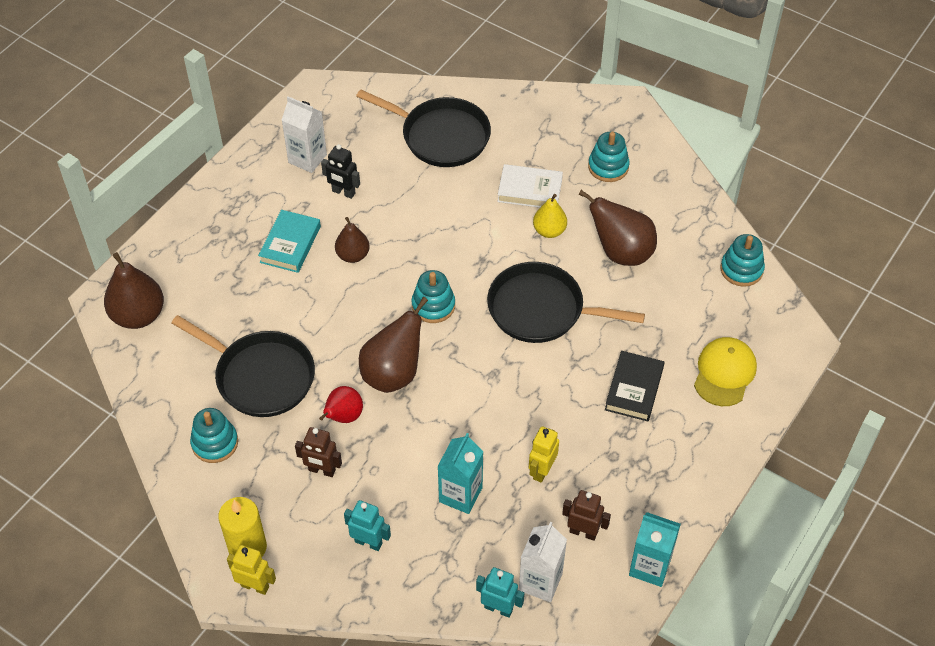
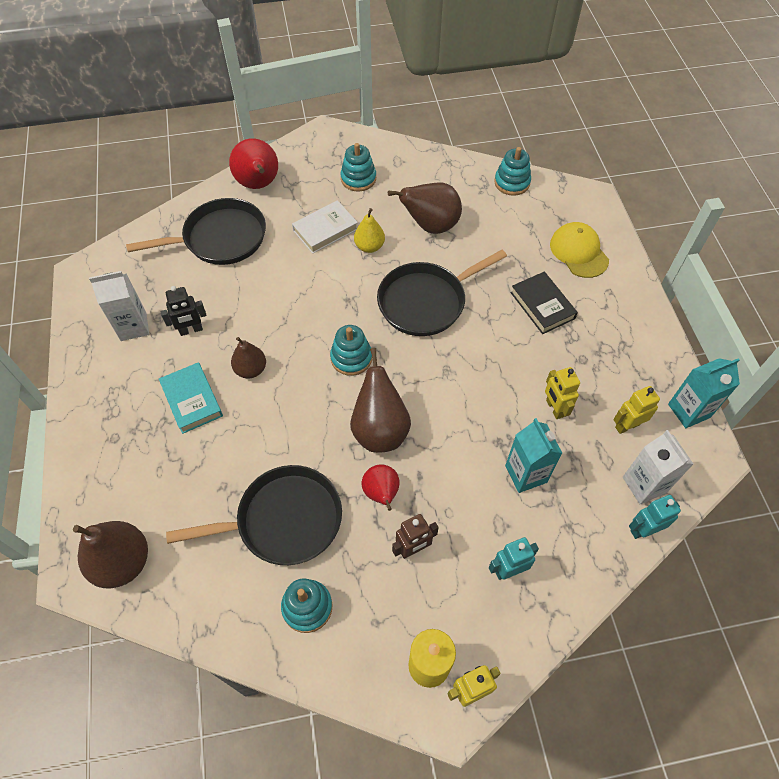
camera: 45 degrees left, 5 degrees up
brown robot [562,490,611,541] -> yellow robot [613,386,660,434]
none -> red pear [229,138,278,189]

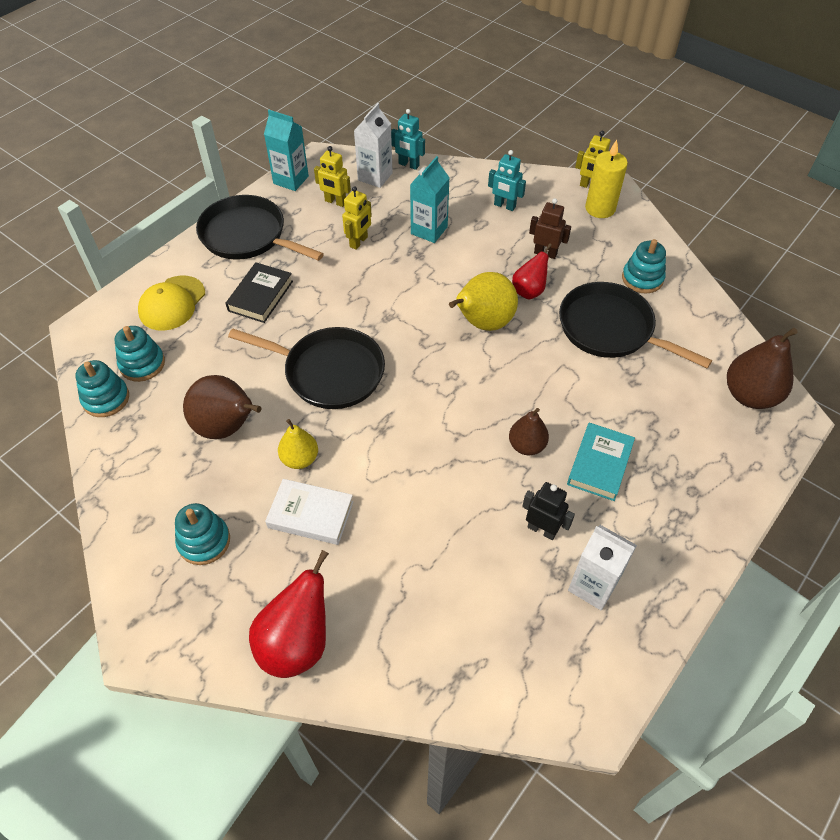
camera: 130 degrees left, 5 degrees down
black pan [126,198,266,265] -> black pan moved to [196,195,324,261]
turquoise stacking toy [330,325,372,376] -> turquoise stacking toy moved to [115,326,165,382]
brown pear [350,348,411,453] -> yellow pear [449,272,518,331]

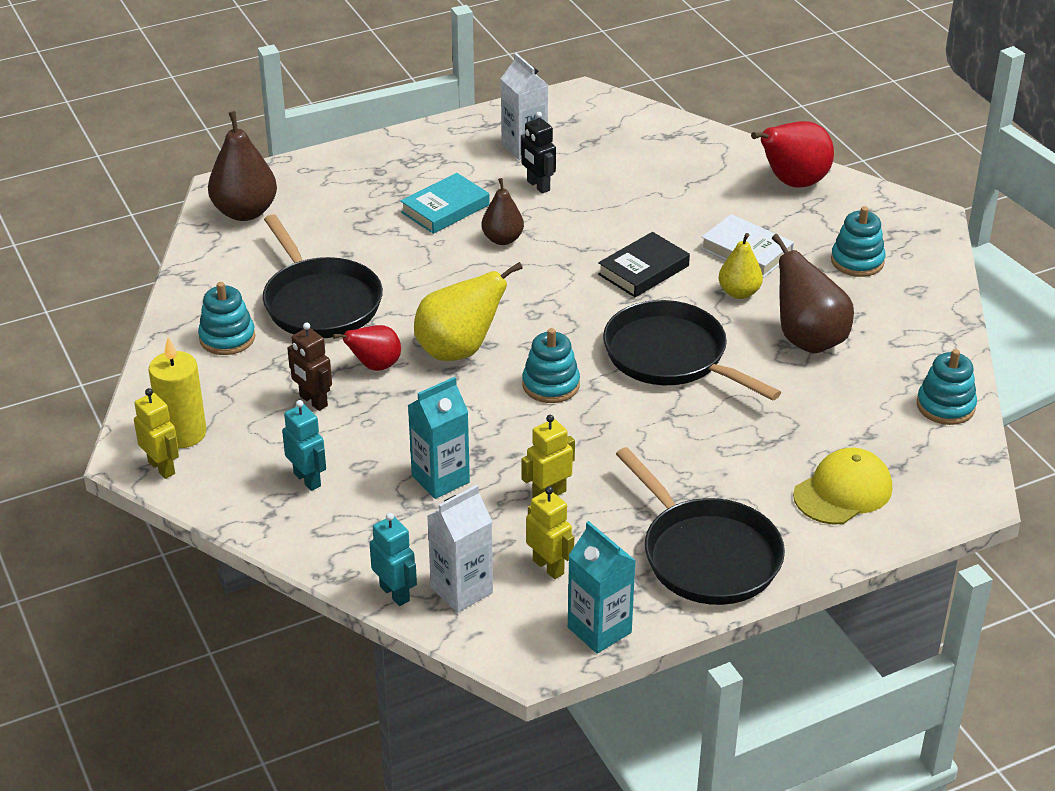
camera: 155 degrees left, 15 degrees down
turquoise stacking toy [115,326,165,382] -> turquoise stacking toy moved to [522,328,580,403]
black book [225,262,293,323] -> black book moved to [598,232,690,297]

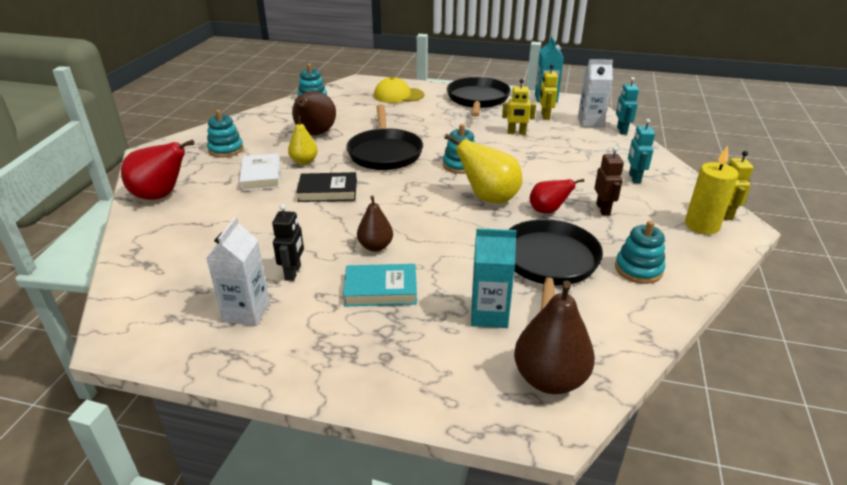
camera: 140 degrees left, 5 degrees down
turquoise carton [408,377,470,499] -> turquoise carton moved to [471,228,517,328]

